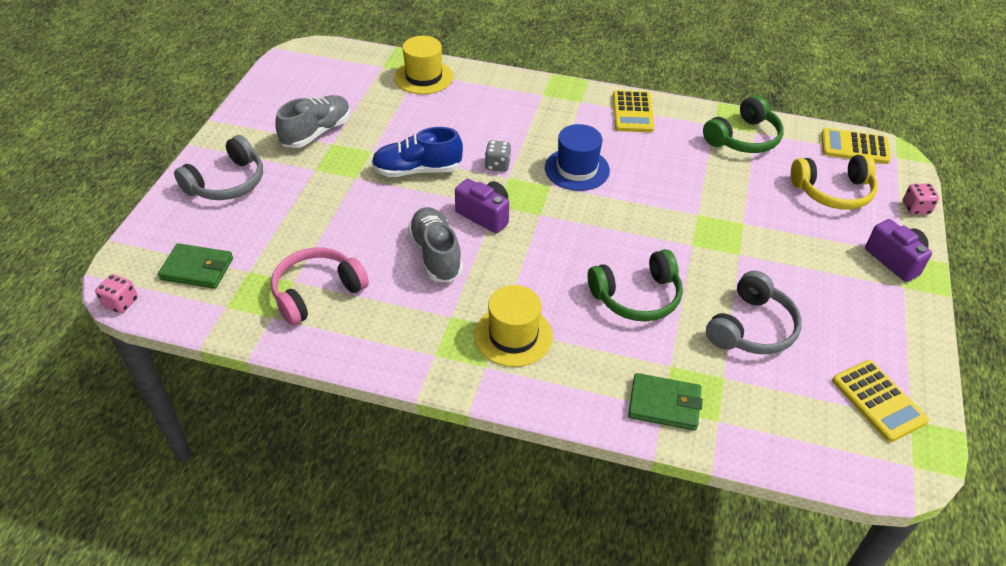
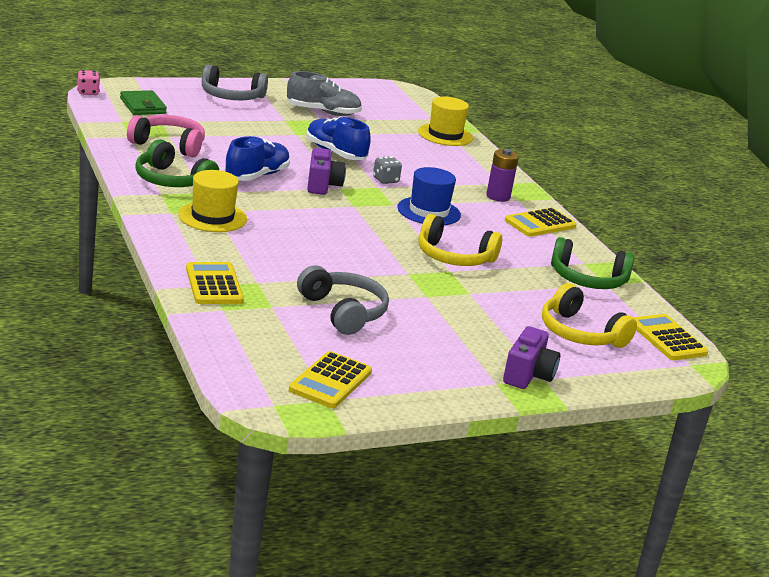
camera: 50 degrees right, 20 degrees down
grey shoe [408,207,463,283] -> blue shoe [224,136,290,181]
green headphones [588,249,683,321] -> green headphones moved to [135,139,219,187]
green wallet [628,373,703,431] -> yellow calculator [186,262,244,304]
grey headphones [706,270,802,354] -> grey headphones turned 120 degrees counterclockwise [297,265,389,335]
pink dice [903,183,939,215] -> none
none -> yellow headphones [418,214,502,266]
none -> purple battery [486,149,519,202]

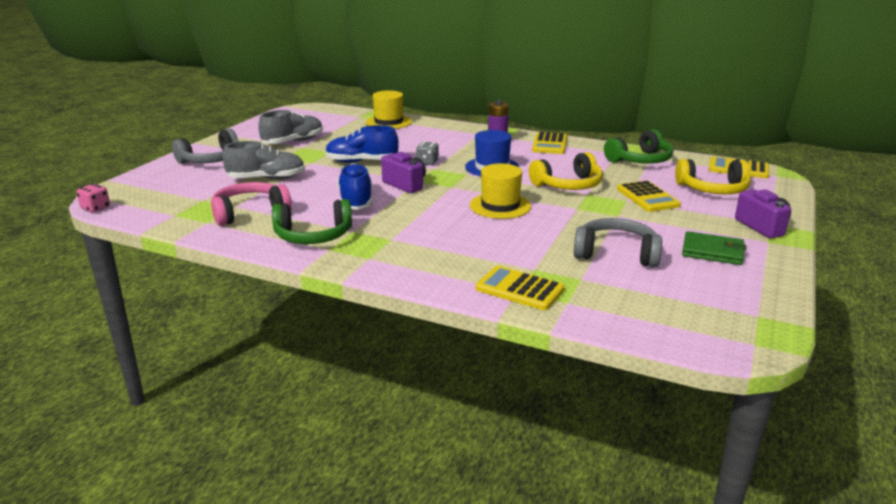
camera: 40 degrees left, 0 degrees up
green wallet [120,90,167,115] -> green wallet moved to [682,231,746,265]
yellow hat [178,170,247,232] -> yellow hat moved to [470,163,531,219]
yellow calculator [289,351,372,408] -> yellow calculator moved to [617,181,681,212]
none -> grey shoe [222,141,305,180]

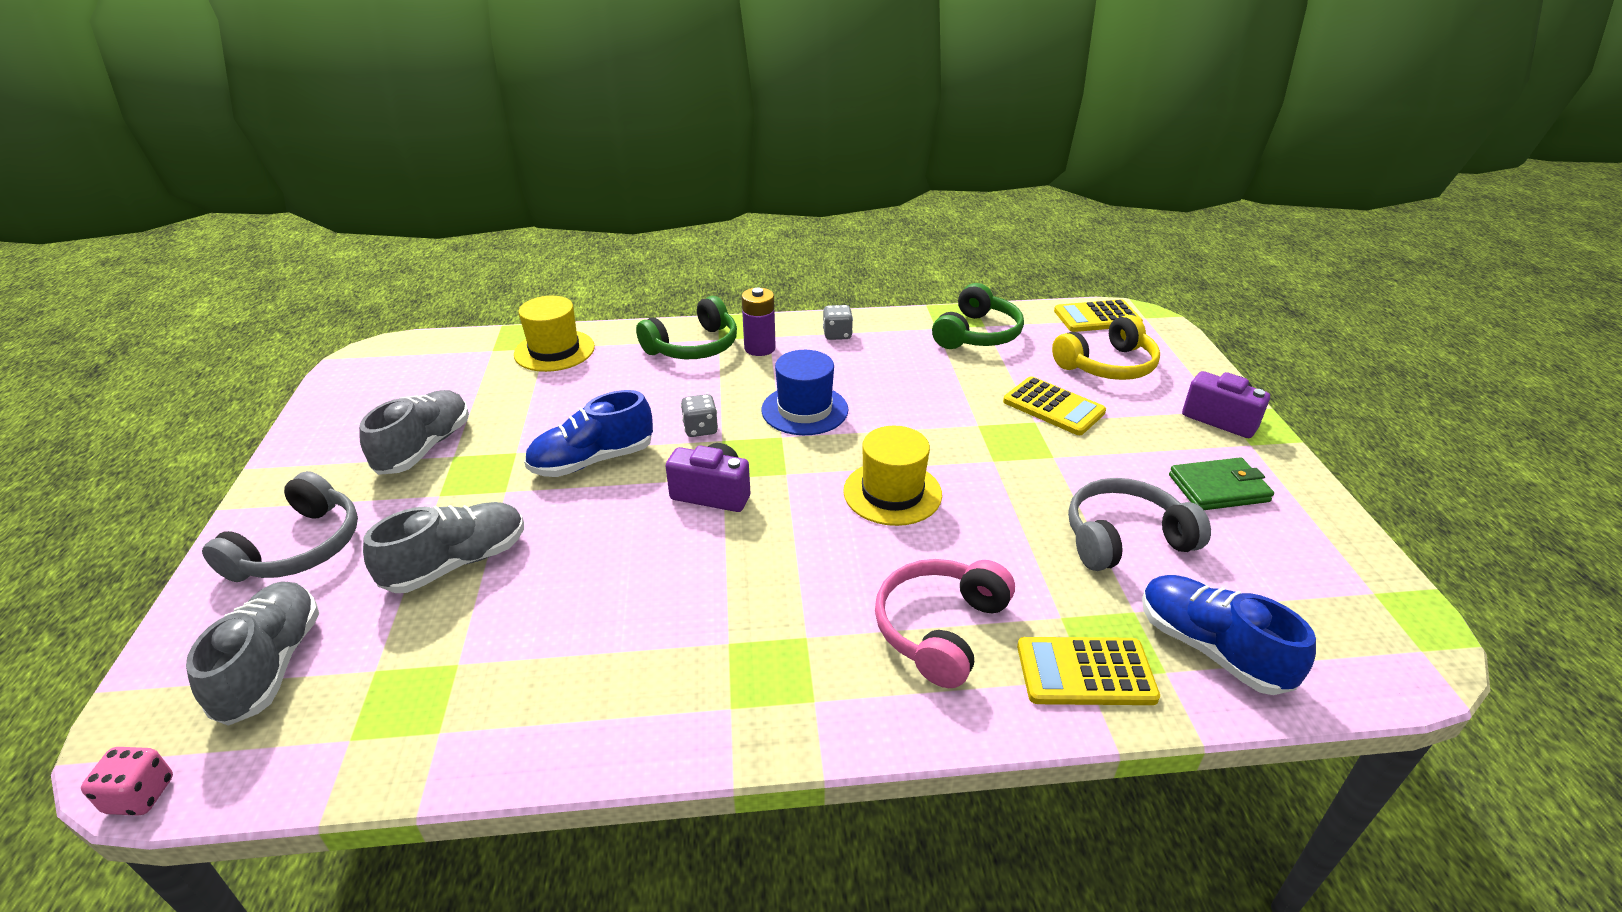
camera: 30 degrees left, 10 degrees up
pink headphones [211,182,292,226] -> pink headphones moved to [875,559,1015,688]
green headphones [272,199,352,244] -> green headphones moved to [636,296,737,359]
blue shoe [337,163,372,210] -> blue shoe moved to [1142,575,1316,695]
yellow headphones [529,152,603,190] -> none
yellow calculator [532,132,567,154] -> grey dice [823,305,853,340]
none -> grey shoe [186,581,319,726]

